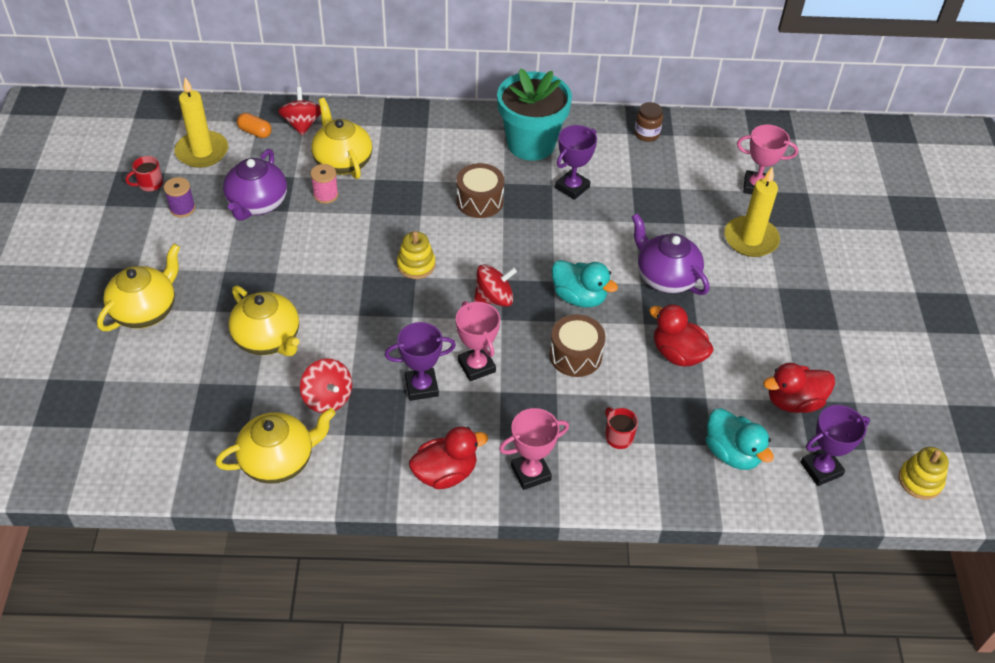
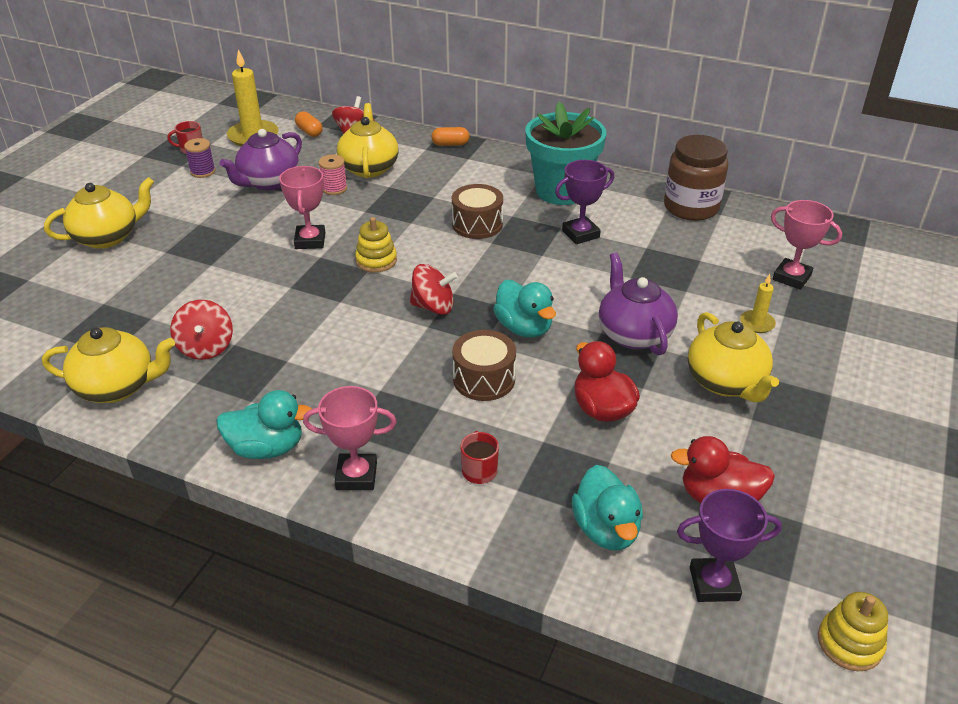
camera: 25 degrees right, 10 degrees down
yellow teapot [229,285,299,356] -> yellow teapot moved to [688,312,779,402]
purple trophy [385,322,456,401] -> none
red duck [409,426,488,489] -> turquoise duck [216,390,312,459]
pink trophy [456,301,500,381] -> pink trophy moved to [279,166,325,249]
brown jar [634,102,663,142] -> brown jar [664,135,728,221], size x1.92
yellow candle [724,166,780,257] -> yellow candle [740,274,776,333], size x0.52
none -> orange capsule [431,127,470,146]

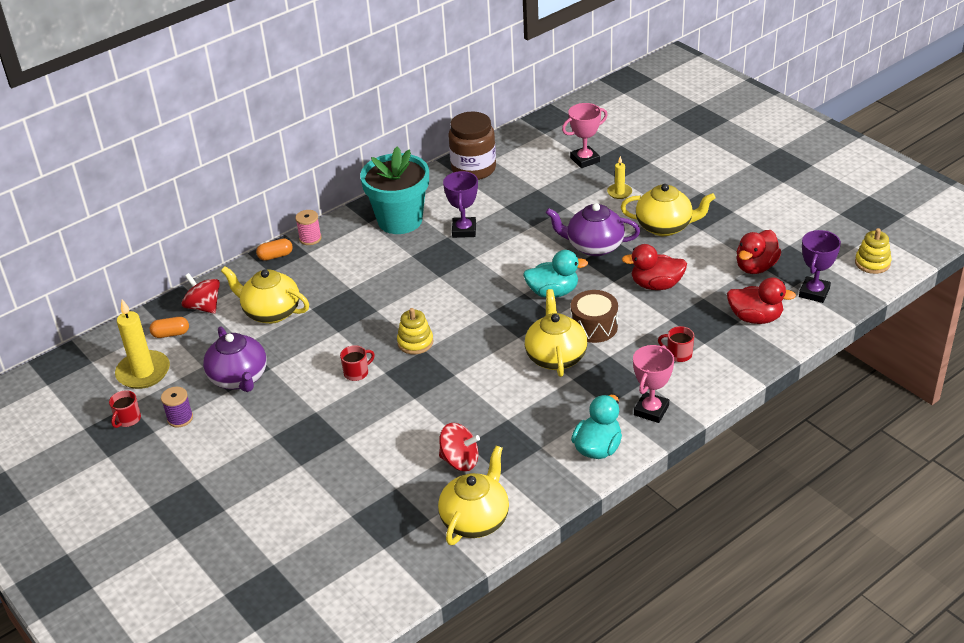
camera: 60 degrees left, 0 degrees up
yellow teapot [44,177,154,249] -> yellow teapot moved to [525,289,587,377]
pink trophy [279,166,325,249] -> red mug [340,345,375,381]
pink spool [319,154,347,195] -> pink spool moved to [295,210,322,245]
red spinning top [410,264,458,315] -> none
orange capsule [431,127,470,146] -> orange capsule turned 45 degrees clockwise [256,238,293,261]
brown drum [452,184,503,239] -> none
turquoise duck [572,465,643,550] -> red duck [727,277,796,324]

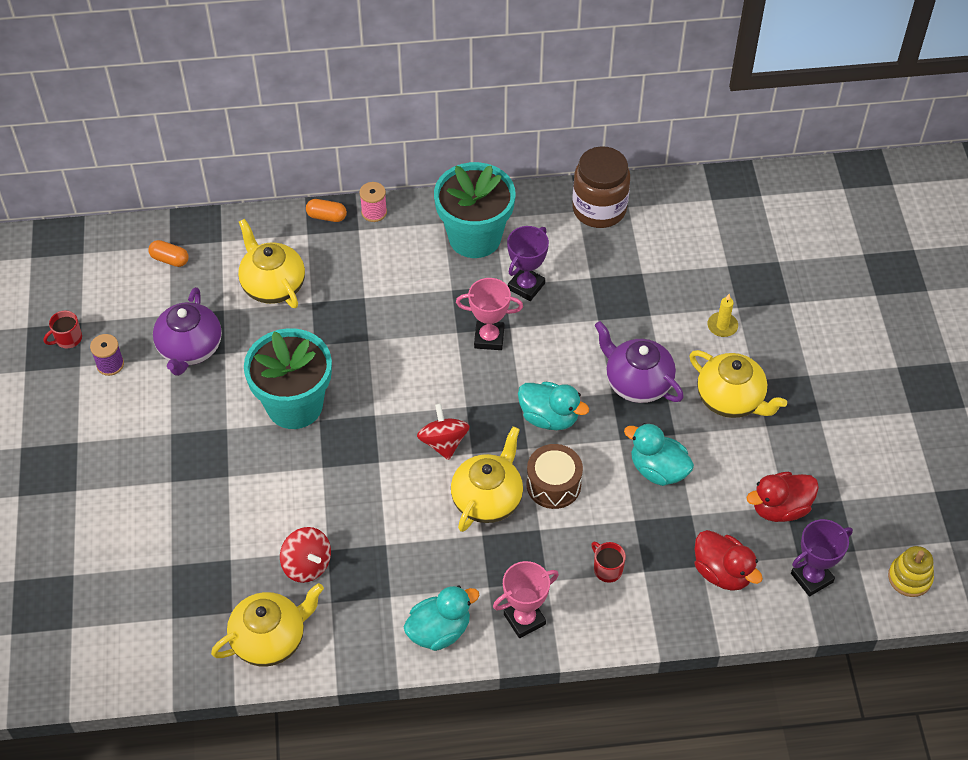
camera: 30 degrees right, 15 degrees up
yellow candle [115,299,170,389] -> none
red spinning top [182,273,220,314] -> red spinning top moved to [417,403,470,460]
red mug [340,345,375,381] -> turquoise flower pot [244,328,332,429]
yellow stacking toy [397,308,434,354] -> none
pink trophy [562,103,608,168] -> pink trophy moved to [456,278,523,350]
red duck [622,244,687,290] -> turquoise duck [624,423,694,486]

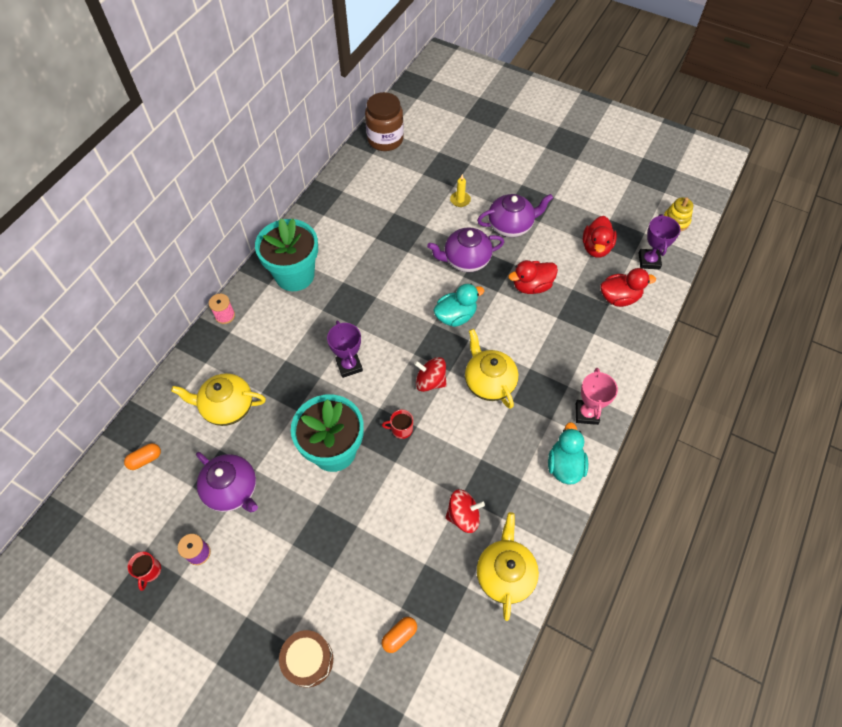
camera: 55 degrees left, 5 degrees up
orange capsule [306,199,347,222] -> orange capsule moved to [382,617,417,653]
pink trophy [456,278,523,350] -> none
purple trophy [507,226,549,301] -> purple trophy moved to [327,321,363,378]
brown drum [526,444,583,509] -> brown drum moved to [279,630,333,688]
brown jar [572,146,630,228] -> brown jar moved to [365,92,404,151]
red mug [591,542,626,583] -> red mug moved to [382,410,413,439]
turquoise duck [624,423,694,486] -> red duck [508,260,558,294]
yellow teapot [690,350,787,418] -> purple teapot [477,194,553,237]

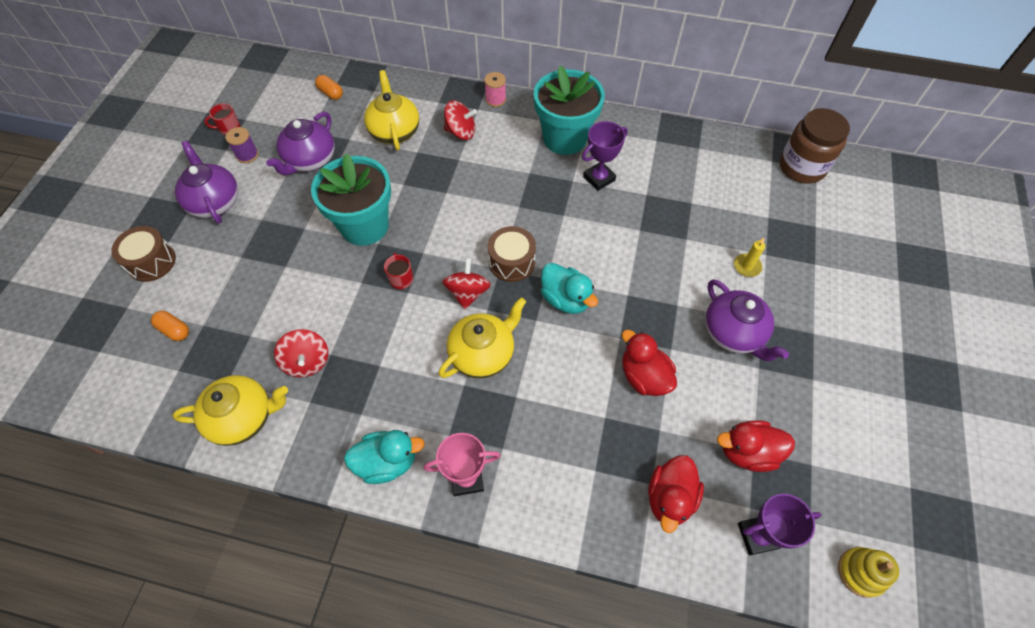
camera: 75 degrees right, 0 degrees up
purple trophy [327,321,363,378] -> purple trophy moved to [582,121,628,191]
purple teapot [427,227,504,272] -> purple teapot moved to [175,141,238,224]
red duck [600,268,656,307] -> red duck turned 45 degrees clockwise [648,455,704,533]
none -> red spinning top [444,101,477,140]
none -> brown drum [488,226,536,282]

